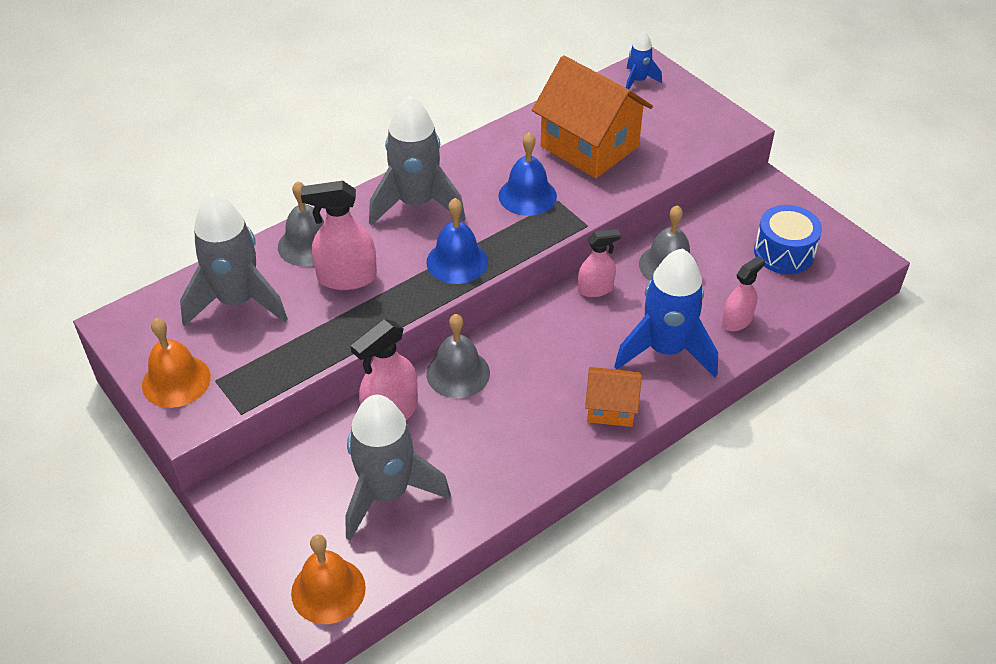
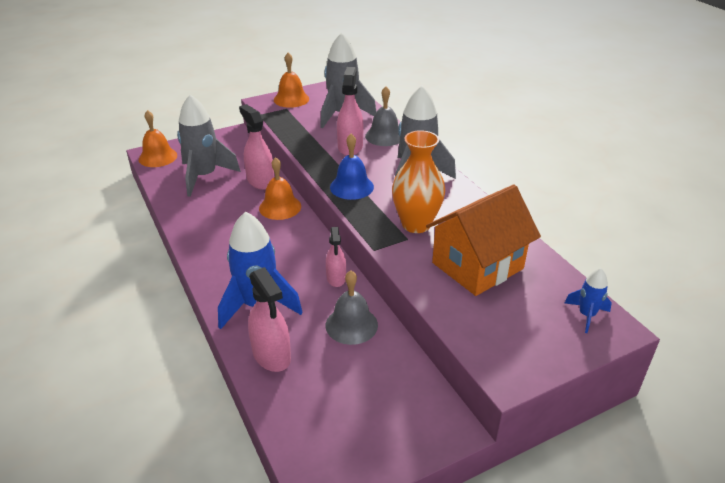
camera: 100 degrees right, 10 degrees down
grey bell [426,314,490,398] -> orange bell [259,157,301,220]
blue bell [498,132,557,216] -> orange vase [392,130,445,233]
orange house [585,367,642,427] -> none
pink spray bottle [722,256,765,331] -> pink spray bottle [248,267,291,372], size x1.54
blue drum [754,205,822,274] -> none

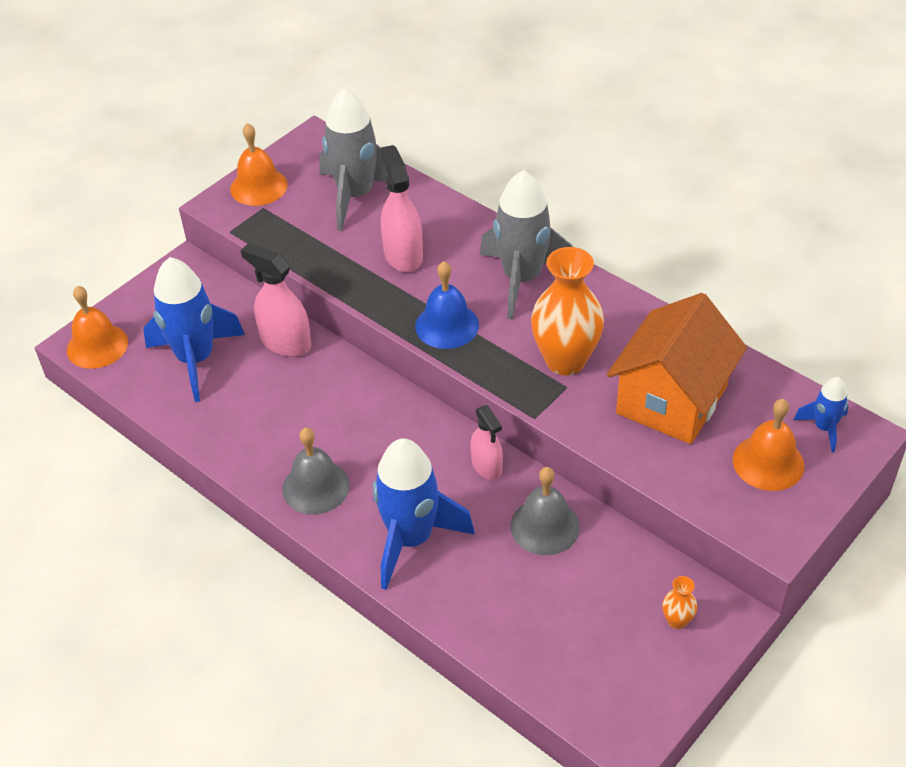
camera: 20 degrees left, 10 degrees up
grey rocket [177,95,241,197] -> blue rocket [143,257,245,402]
pink spray bottle [248,267,291,372] -> none
orange bell [259,157,301,220] -> orange bell moved to [733,399,804,491]
grey bell [365,87,400,146] -> grey bell moved to [282,428,350,515]
none -> orange vase [662,576,697,629]

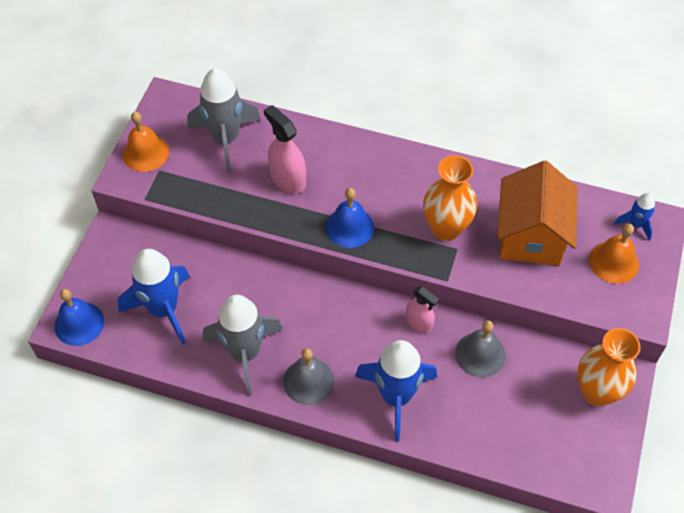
camera: 25 degrees left, 10 degrees up
orange bell [67,286,128,369] -> blue bell [55,289,104,346]
pink spray bottle [241,243,311,357] -> none
grey rocket [480,170,573,320] -> grey rocket moved to [203,295,283,396]
orange vase [662,576,697,629] -> orange vase [577,328,641,406], size x2.32

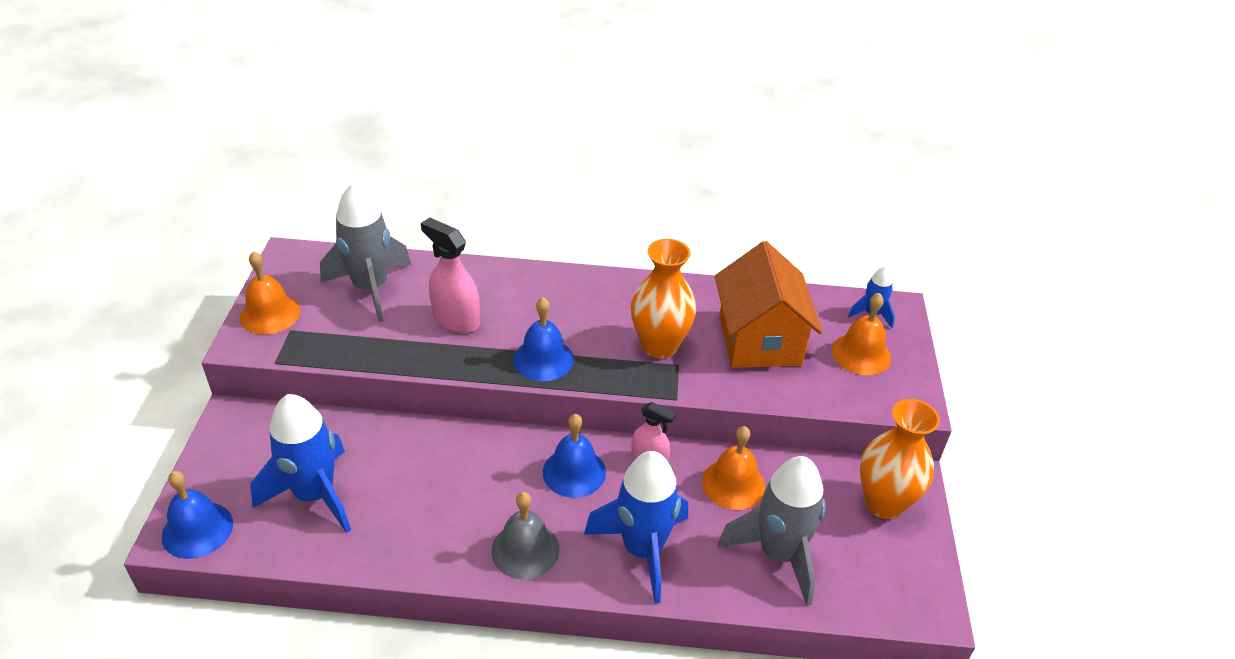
camera: 15 degrees left, 15 degrees down
grey rocket [203,295,283,396] -> grey rocket moved to [718,456,826,606]
grey bell [455,320,506,378] -> orange bell [702,426,765,510]
none -> blue bell [543,414,606,498]

